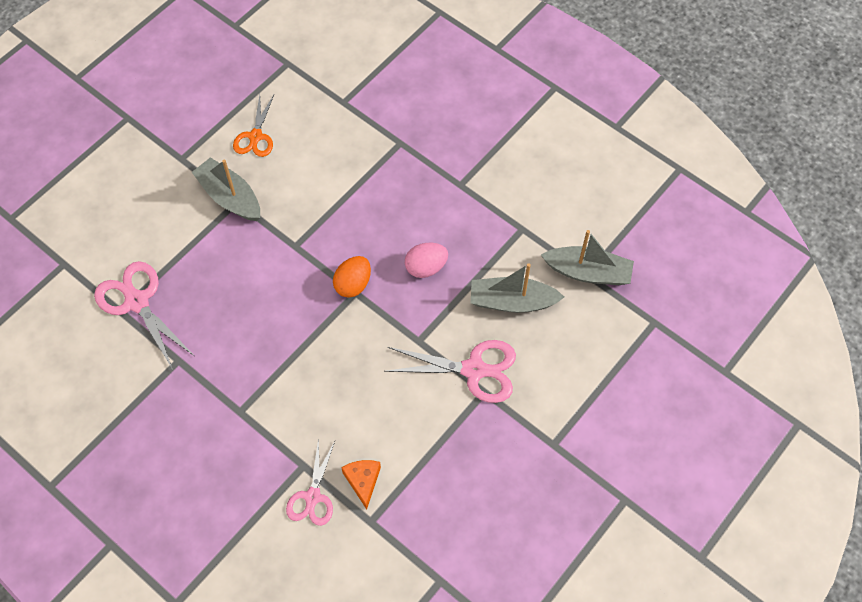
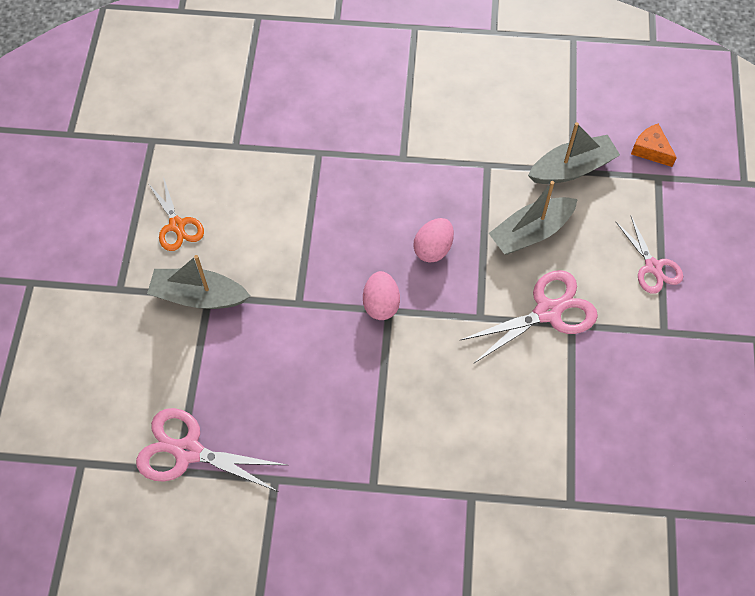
camera: 35 degrees left, 0 degrees up
pink scissors [286,438,335,526] -> pink scissors moved to [616,216,683,294]
orange egg [333,256,371,298] -> pink egg [363,271,400,320]
orange cheese [341,460,381,509] -> orange cheese moved to [631,124,677,167]

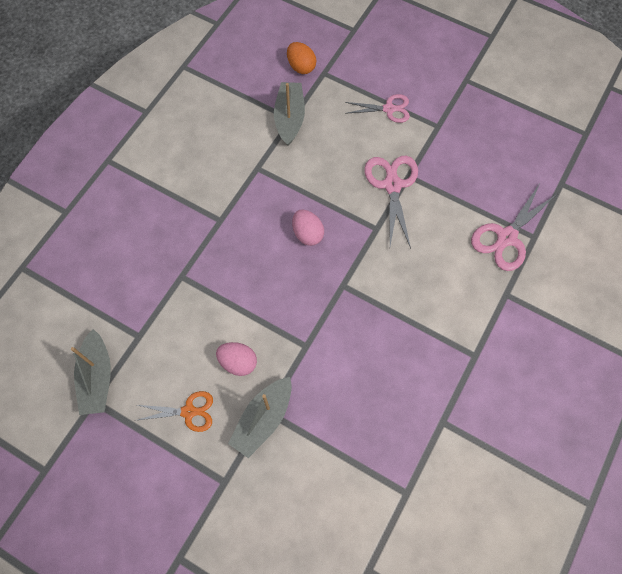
camera: 65 degrees left, 5 degrees up
pink scissors [136,408,287,492] -> pink scissors moved to [471,185,557,271]
pink egg [363,271,400,320] -> pink egg moved to [216,342,257,376]
grey boat [489,181,578,255] -> grey boat moved to [71,329,111,415]
orange cheese [631,124,677,167] -> orange egg [287,42,316,74]

